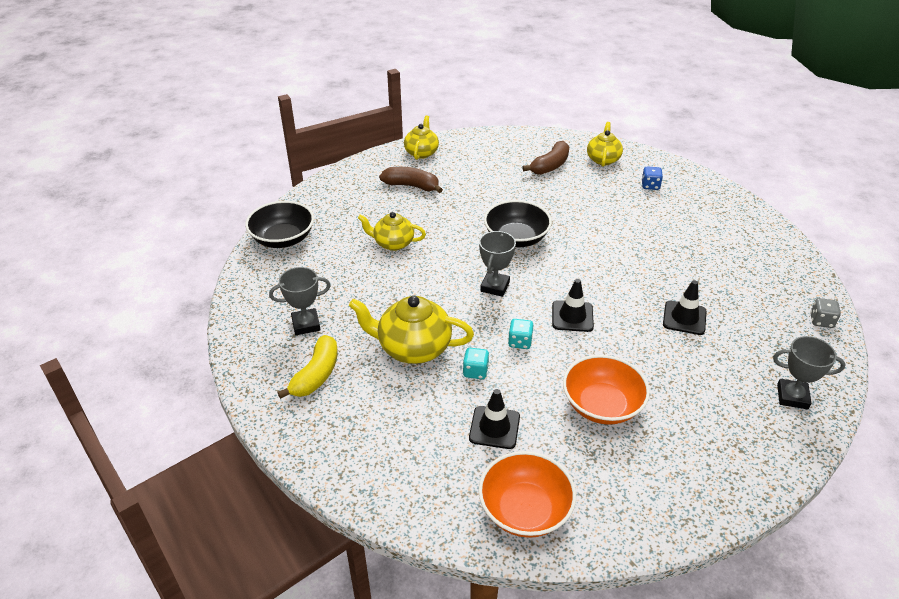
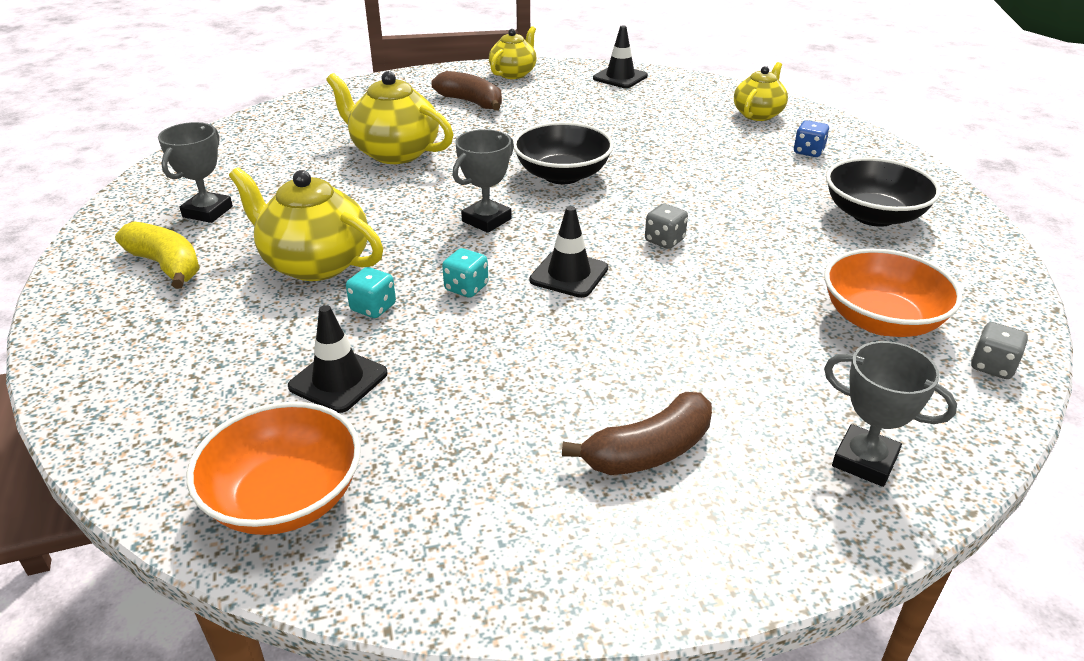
camera: 20 degrees right, 5 degrees down
black bowl [245,201,314,248] -> black bowl moved to [826,157,941,227]
grey trophy [269,267,331,335] -> grey trophy turned 75 degrees counterclockwise [158,122,233,223]
yellow banana [277,335,338,399] -> yellow banana turned 90 degrees counterclockwise [115,221,200,289]
yellow teapot [358,212,426,251] -> yellow teapot [326,71,453,164], size x1.55
brown banana [522,141,570,175] -> brown banana moved to [562,392,712,475]
orange bowl [563,355,650,425] -> orange bowl moved to [824,249,963,337]
black traffic cone [663,280,706,335] -> black traffic cone moved to [593,25,648,88]
none -> grey dice [645,204,688,249]

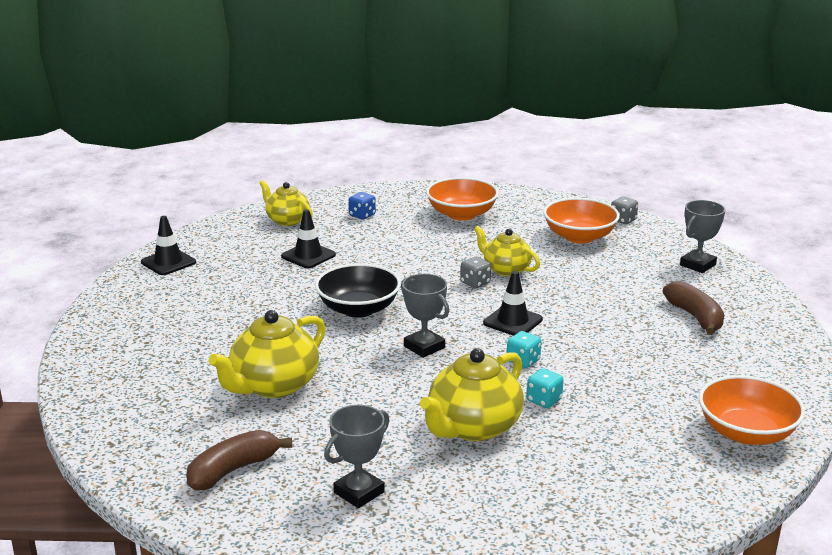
camera: 80 degrees left, 10 degrees down
yellow banana [115,221,200,289] -> none
grey trophy [158,122,233,223] -> grey trophy turned 75 degrees counterclockwise [324,405,390,508]
black traffic cone [288,305,387,413] -> black traffic cone moved to [281,210,336,268]
brown banana [431,71,502,110] -> brown banana moved to [186,430,292,491]
yellow teapot [489,26,537,79] -> yellow teapot moved to [474,226,540,276]
black bowl [826,157,941,227] -> orange bowl [426,177,499,221]

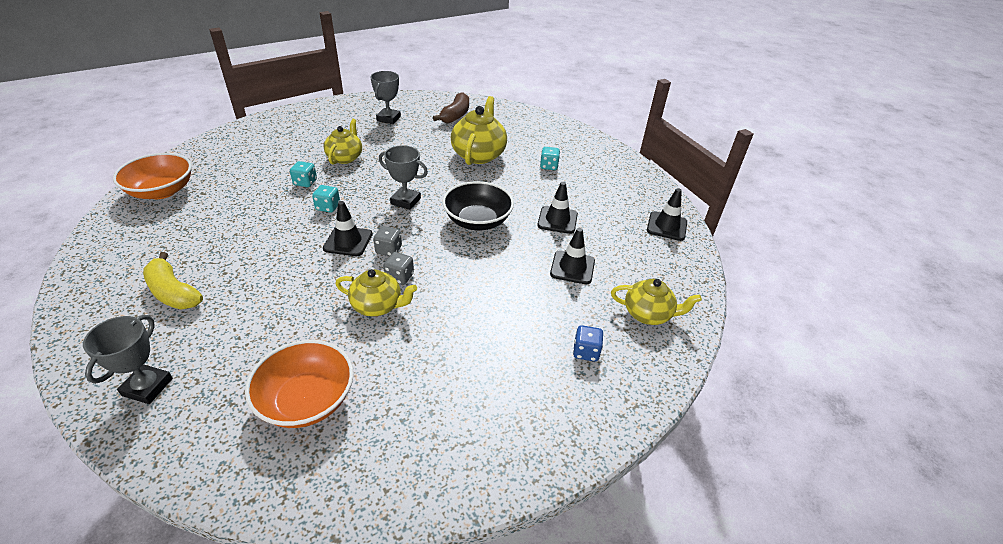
camera: 150 degrees right, 15 degrees up
yellow teapot [420,348,524,441] -> yellow teapot [324,119,362,165], size x0.65
orange bowl [426,177,499,221] -> none
grey dice [611,197,638,224] -> grey dice moved to [373,226,402,256]
brown banana [663,281,724,335] -> yellow banana [143,252,203,309]
none -> black traffic cone [537,182,578,234]
none -> turquoise dice [540,147,560,170]

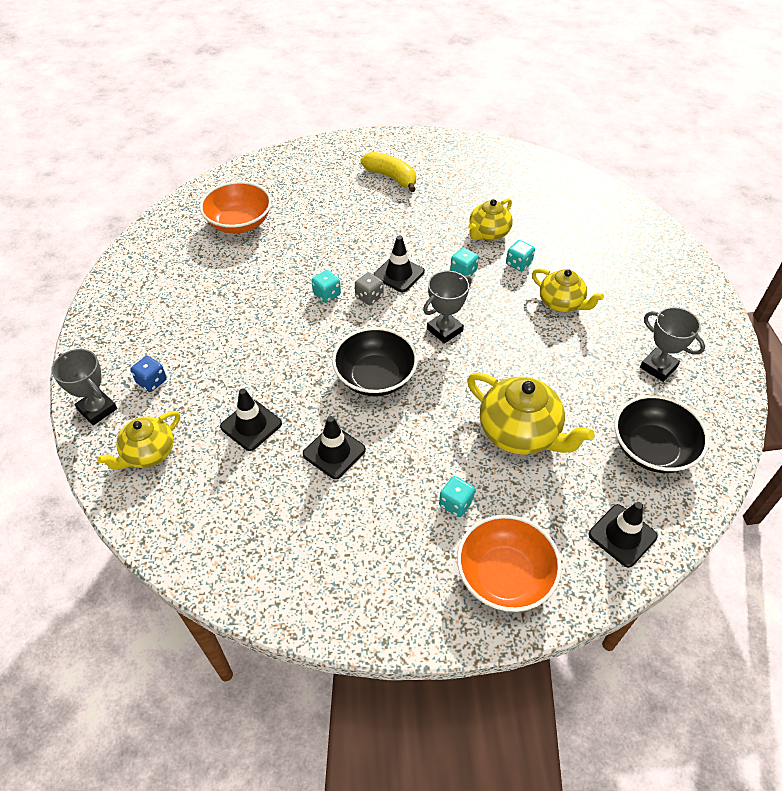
camera: 120 degrees right, 10 degrees up
grey trophy [83,315,173,404] -> grey trophy moved to [51,349,117,425]
orange bowl [113,153,192,199] -> orange bowl moved to [457,515,562,612]
yellow banana [143,252,203,309] -> yellow banana turned 60 degrees clockwise [361,152,416,192]
yellow teapot [335,269,417,317] -> yellow teapot moved to [468,198,513,241]
grey dice [383,252,414,285] -> turquoise dice [312,270,341,303]
brown banana [433,92,469,123] -> black bowl [614,395,709,473]
black traffic cone [647,188,687,241] -> black traffic cone moved to [589,502,658,567]

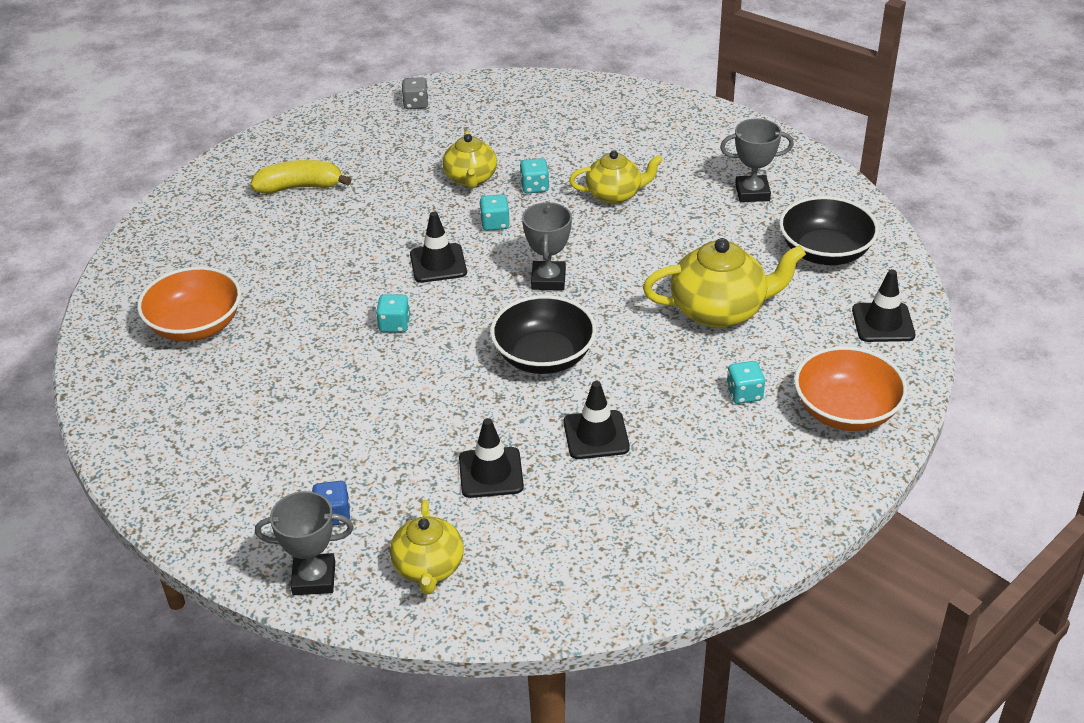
camera: 45 degrees left, 10 degrees down
grey dice [355,272,384,305] -> grey dice moved to [402,77,429,109]

